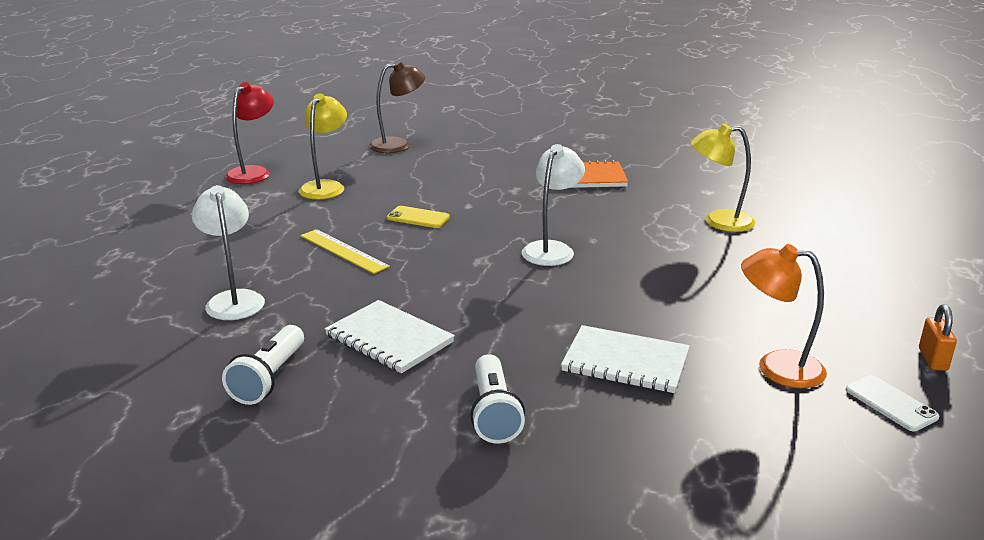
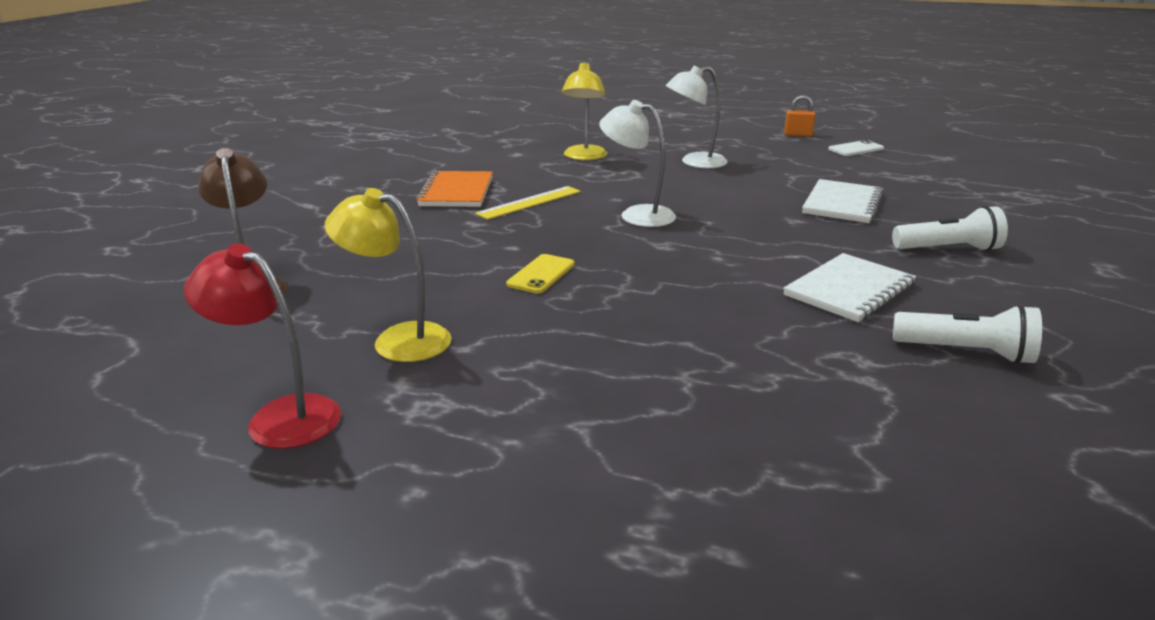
camera: 85 degrees left, 0 degrees up
white lamp [192,185,265,320] -> white lamp moved to [666,65,727,168]
yellow ruler [301,229,390,274] -> yellow ruler moved to [475,186,581,220]
orange lamp [741,244,827,388] -> none

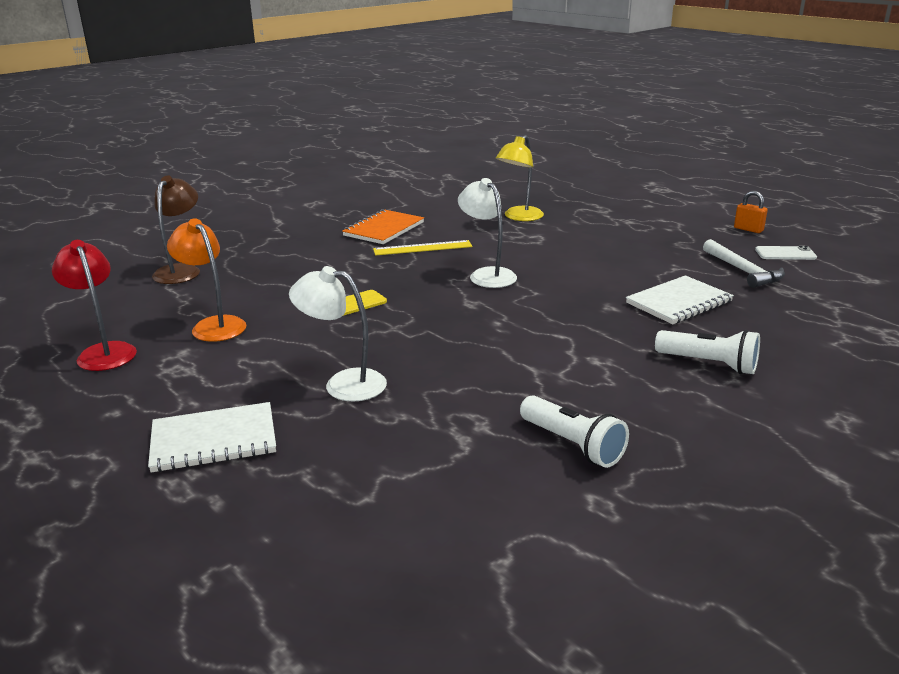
camera: 30 degrees right, 0 degrees up
yellow lamp [324,188,452,362] -> orange lamp [167,218,247,342]
white lamp [666,65,727,168] -> white lamp moved to [289,266,387,402]
white notebook [783,253,916,322] -> white notebook moved to [148,402,276,473]
none -> white hammer [703,239,785,288]

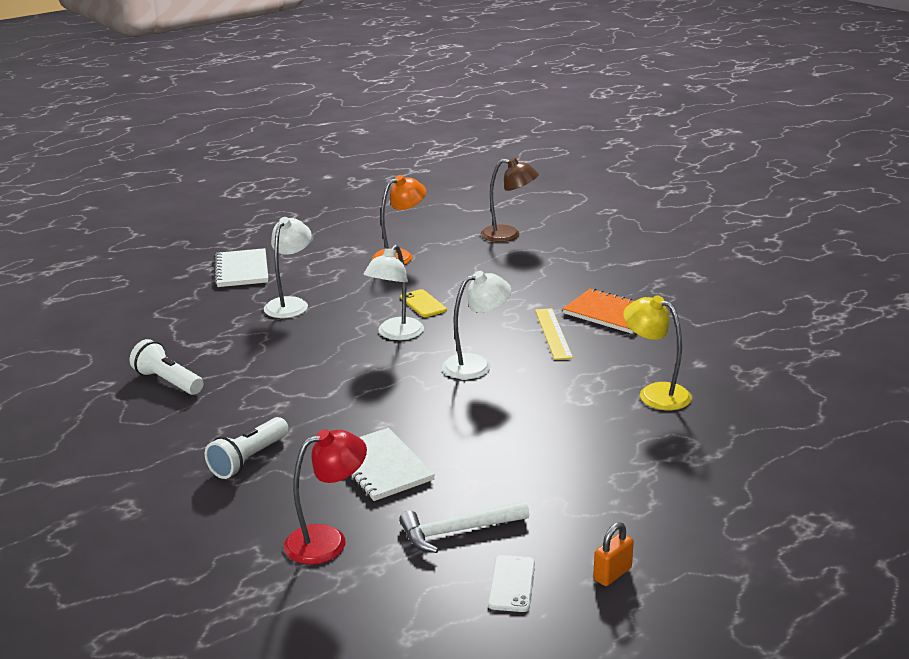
camera: 95 degrees right, 0 degrees up
red lamp [52,240,137,371] -> red lamp moved to [284,429,367,565]
white flashlight [520,395,629,468] -> white flashlight turned 75 degrees clockwise [130,339,204,395]
none -> white lamp [363,245,424,340]

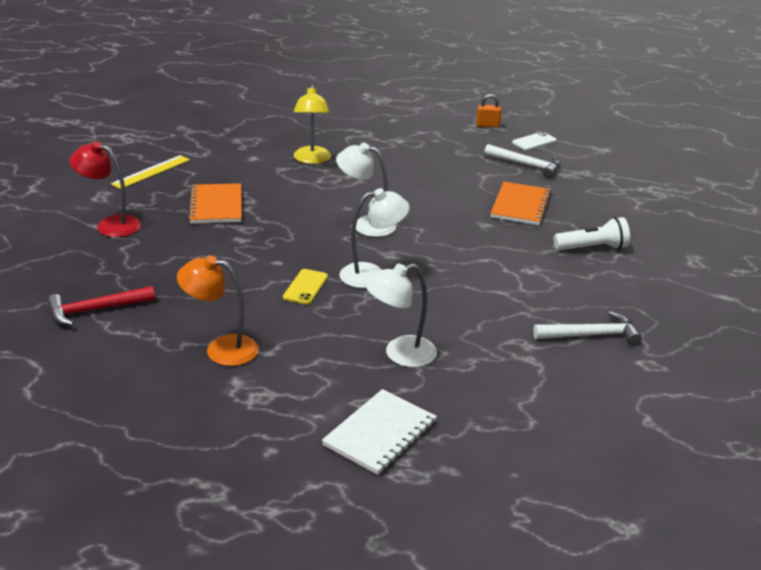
camera: 135 degrees left, 5 degrees up
white flashlight [130,339,204,395] -> white hammer [533,311,642,346]
red lamp [284,429,367,565] -> red lamp moved to [69,141,141,237]
white notebook [350,428,435,501] -> orange notebook [490,182,552,225]
brown lamp [481,158,539,242] -> red hammer [47,286,155,326]
yellow ruler [535,308,573,360] -> yellow ruler moved to [110,155,190,189]

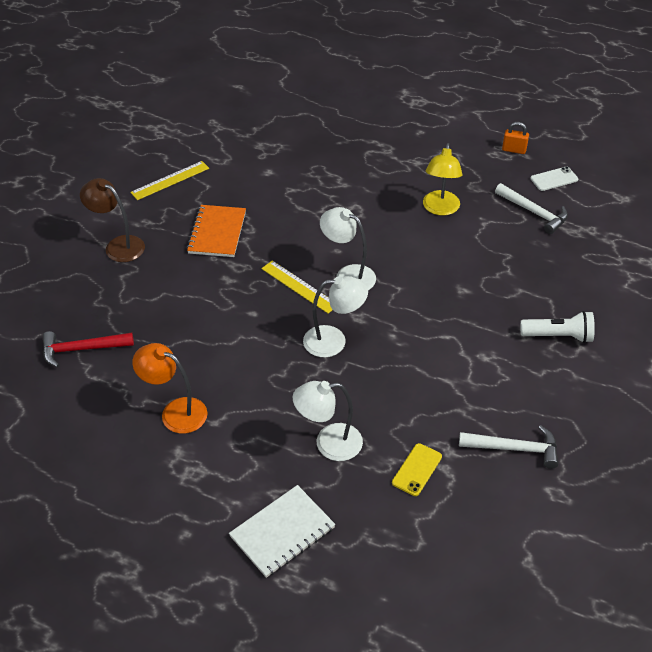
camera: 15 degrees right, 15 degrees up
red lamp [69,141,141,237] -> brown lamp [80,178,145,262]
yellow phone [283,269,328,304] -> yellow phone moved to [392,443,442,496]
yellow lamp [294,85,331,164] -> yellow lamp moved to [423,143,463,216]
orange notebook [490,182,552,225] -> none
none -> yellow ruler [261,260,332,314]

